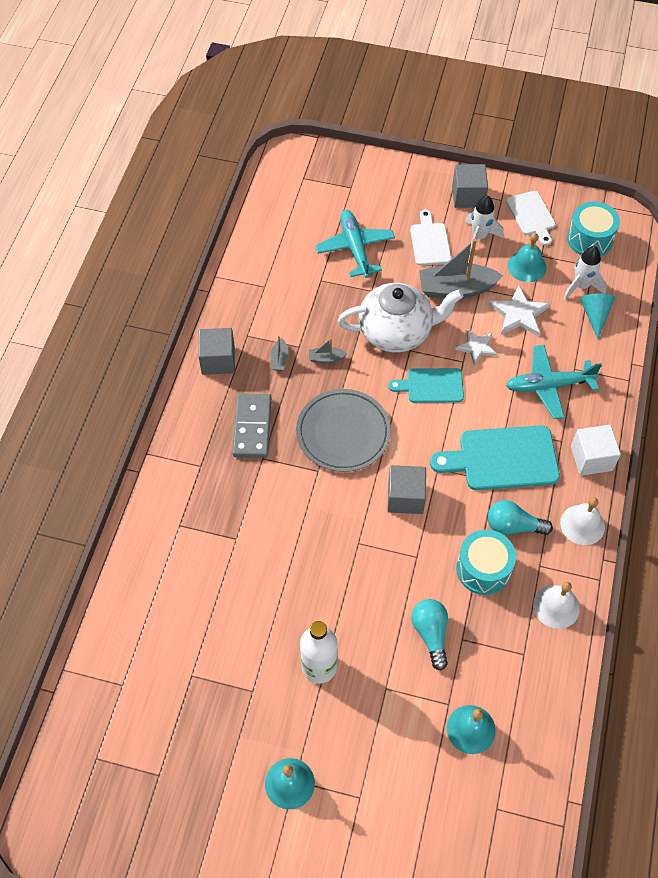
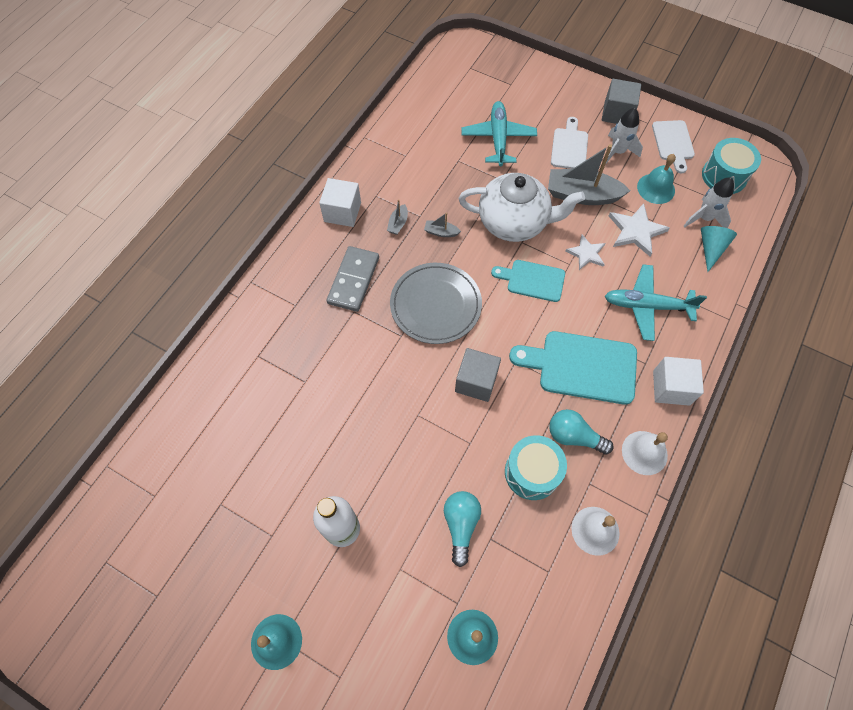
camera: 15 degrees right, 5 degrees up
grey cube [198,328,235,375] -> white cube [319,178,361,227]

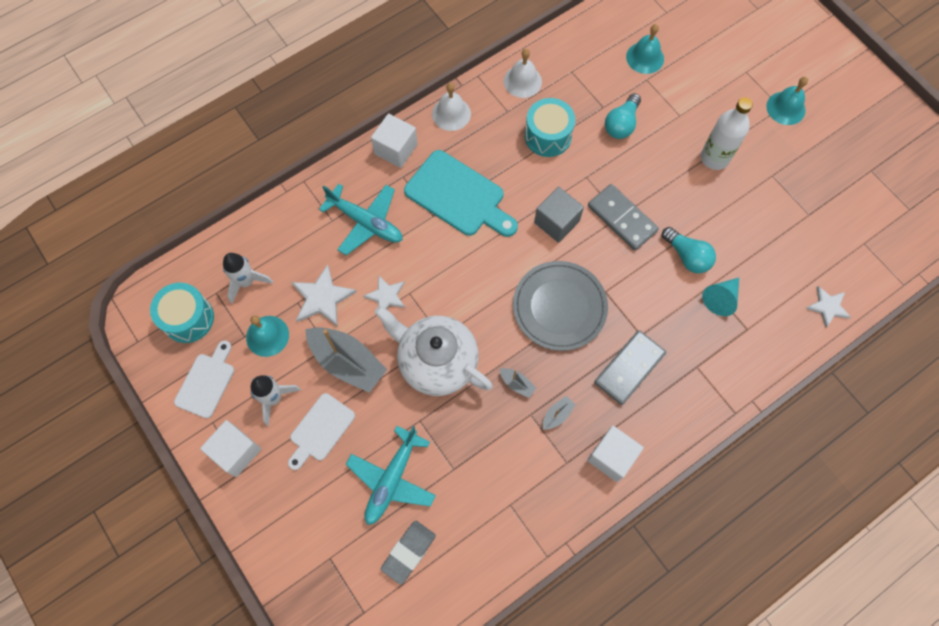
camera: 155 degrees left, 5 degrees up
turquoise cutting board [491,260,565,302] -> none
turquoise light bulb [549,409,614,454] -> turquoise light bulb moved to [662,227,716,273]
grey cube [602,79,641,124] -> white cube [200,420,261,477]
turquoise cone [701,226,737,272] -> turquoise cone moved to [702,278,739,316]
none -> grey eraser [381,521,436,585]
none -> grey domino [588,184,659,251]
none -> white star [805,286,851,328]

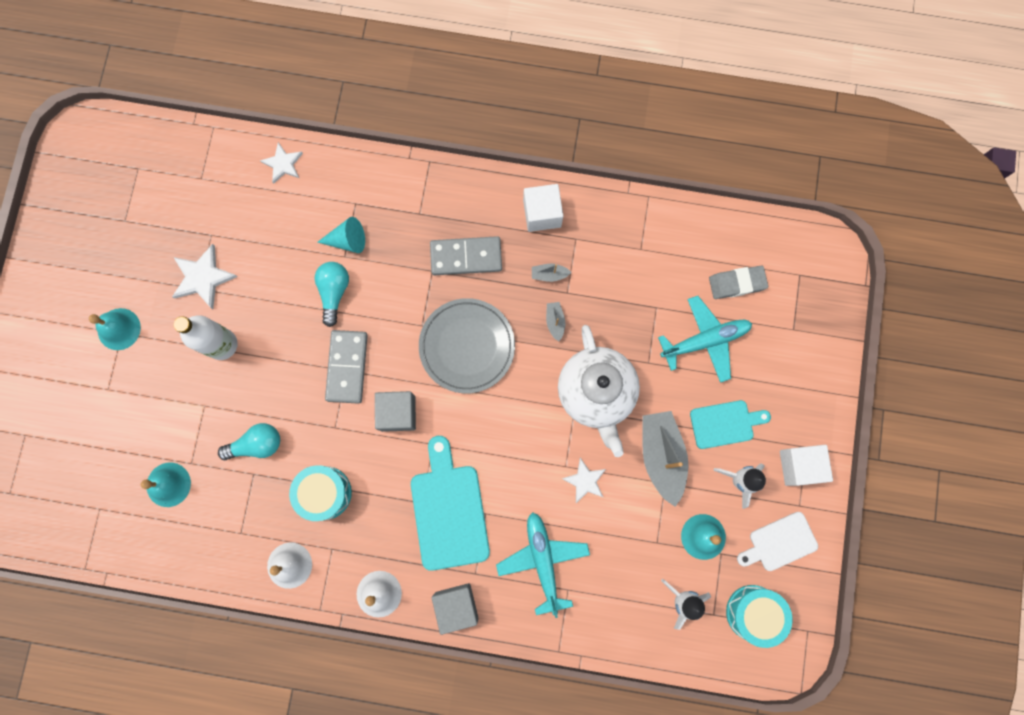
camera: 135 degrees left, 10 degrees up
white cutting board [288,393,355,470] -> turquoise cutting board [690,400,771,449]
white star [291,264,356,327] -> white star moved to [172,244,238,309]
white cube [371,114,417,168] -> grey cube [432,583,479,635]

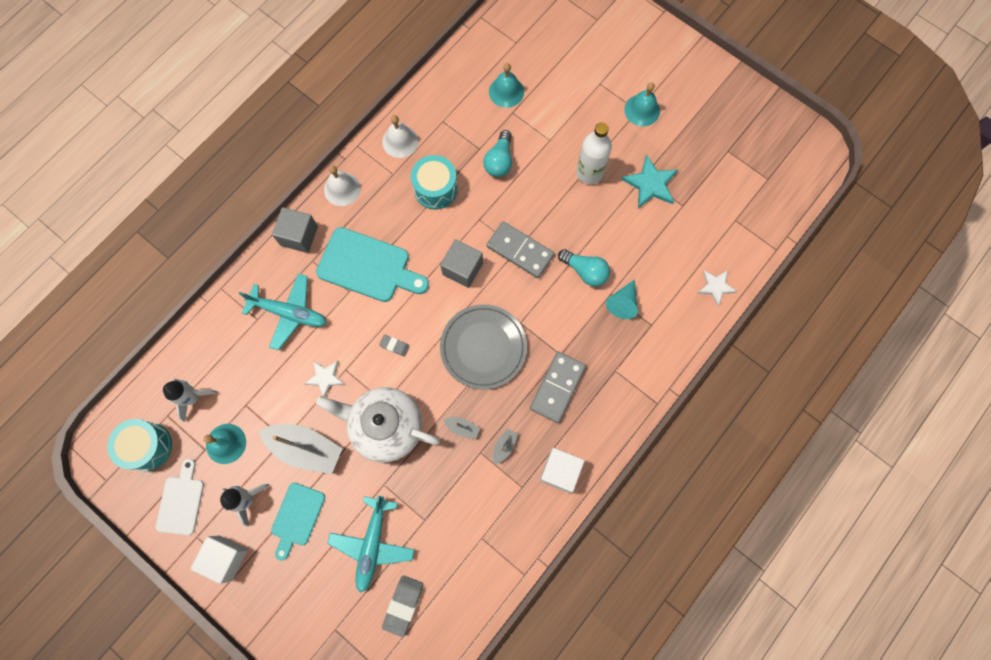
camera: 120 degrees right, 5 degrees down
white star [172,244,238,309] -> turquoise star [621,155,678,208]
none -> grey eraser [379,335,410,357]

